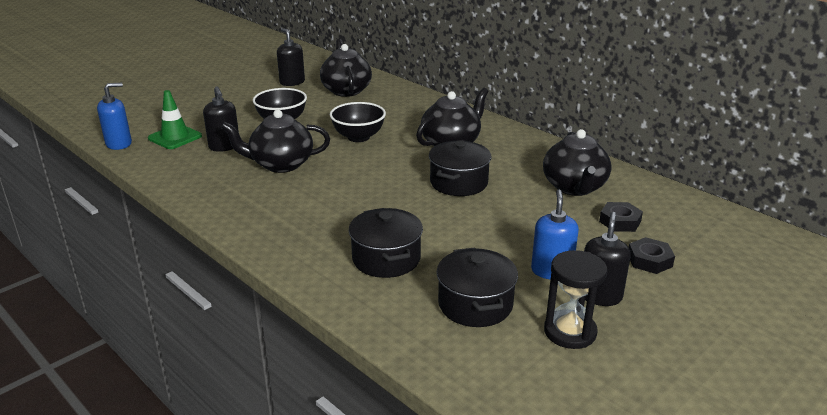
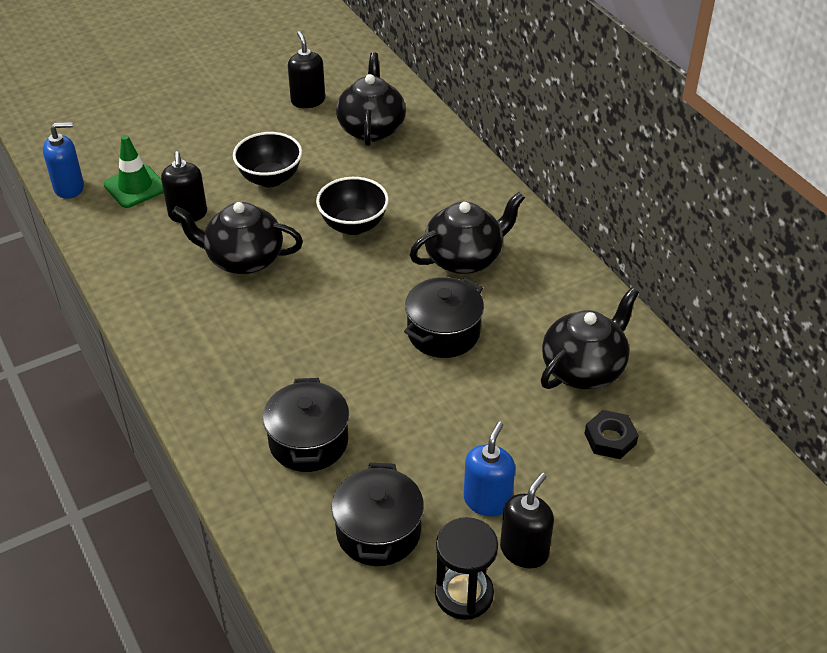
camera: 15 degrees right, 15 degrees up
black teapot [543,129,612,196] -> black teapot turned 150 degrees counterclockwise [541,287,639,389]
black nut [629,237,675,274] -> none

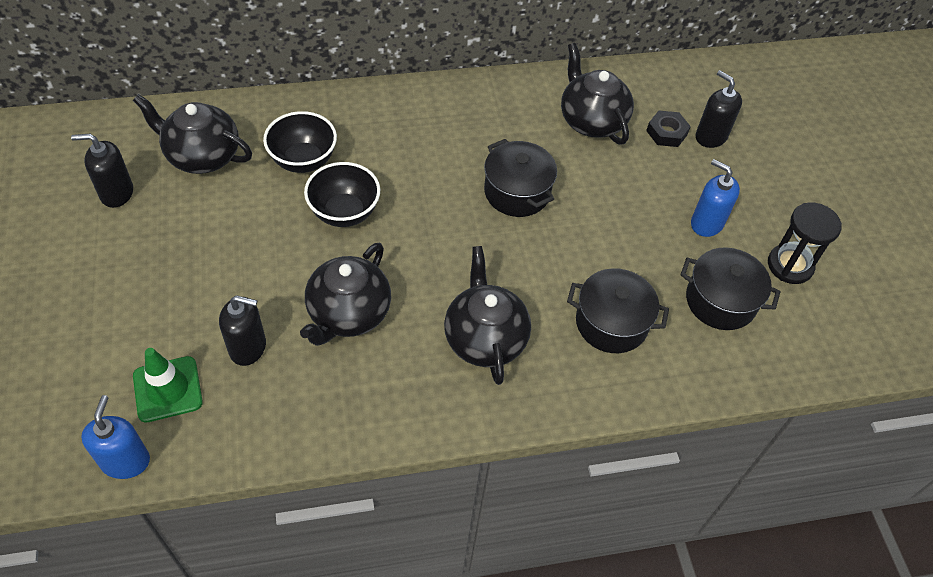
camera: 75 degrees left, 10 degrees up
black bowl [233,132,302,187] -> black bowl moved to [263,111,337,173]
black teapot [410,192,525,274] -> black teapot moved to [444,246,531,385]
black soap dispenser [500,473,554,568] -> black soap dispenser moved to [695,70,742,148]

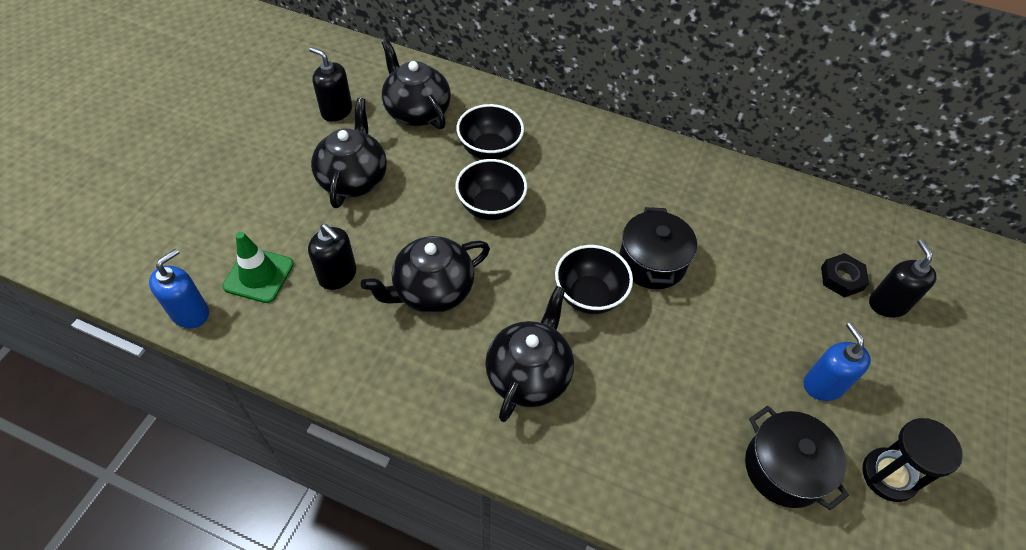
camera: 35 degrees right, 0 degrees up
black teapot [561,43,634,145] -> black teapot moved to [311,98,387,208]
black pot [567,268,669,353] -> none
none -> black bowl [555,245,633,314]

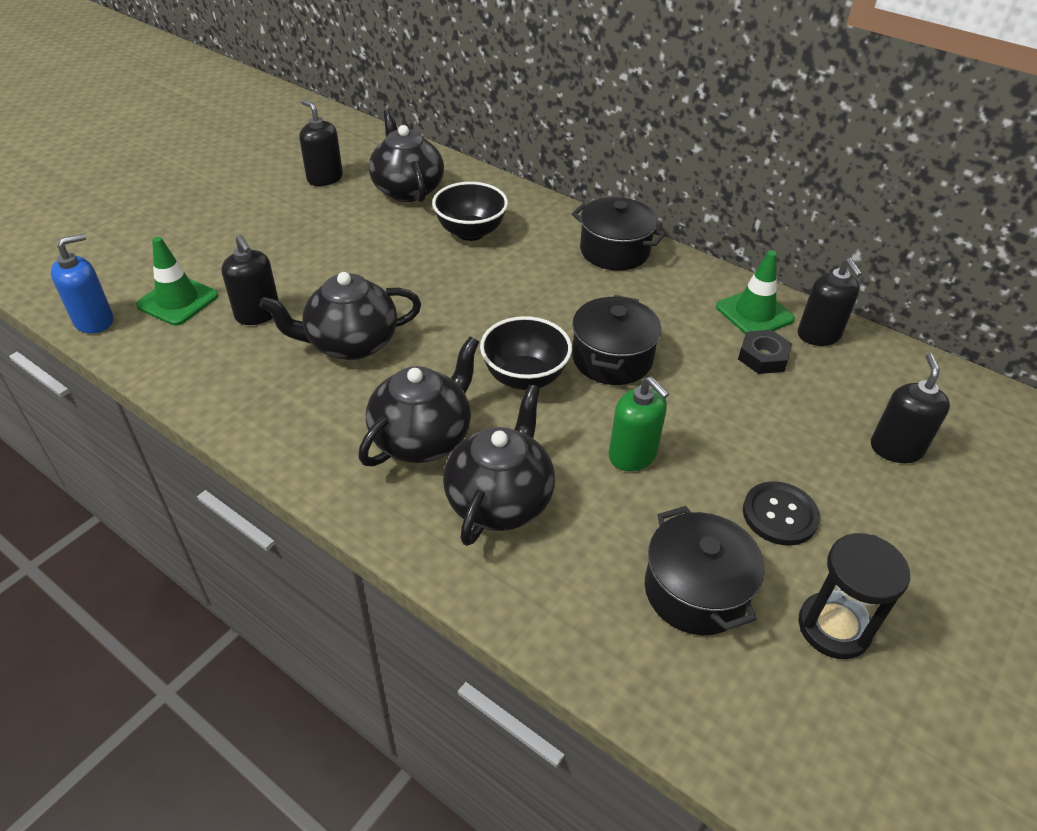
camera: 15 degrees right, 10 degrees down
black teapot [311,98,387,208] -> black teapot moved to [443,384,555,546]
black bowl [455,159,527,220] -> none
blue soap dispenser [804,323,871,401] -> black button [743,481,820,546]
black nut [821,253,869,298] -> black nut moved to [738,330,792,374]
none -> black pot [572,197,666,271]
none -> green soap dispenser [609,376,669,471]
none -> green traffic cone [716,250,795,334]
none -> black soap dispenser [798,258,862,346]

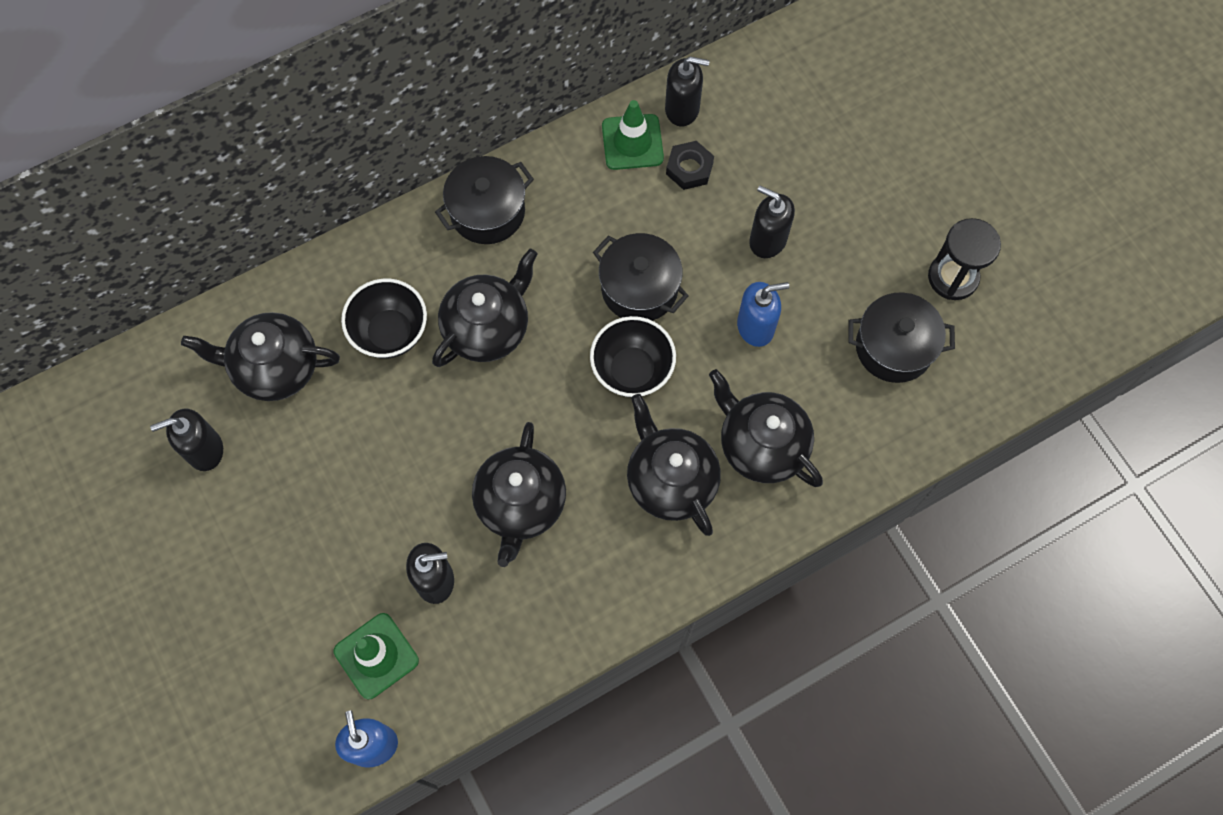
camera: 65 degrees left, 25 degrees up
green soap dispenser [609,376,669,471] -> blue soap dispenser [737,282,789,347]
black button [743,481,820,546] -> none
black soap dispenser [871,353,950,463] -> black soap dispenser moved to [749,186,795,258]
none -> black teapot [432,249,537,367]

